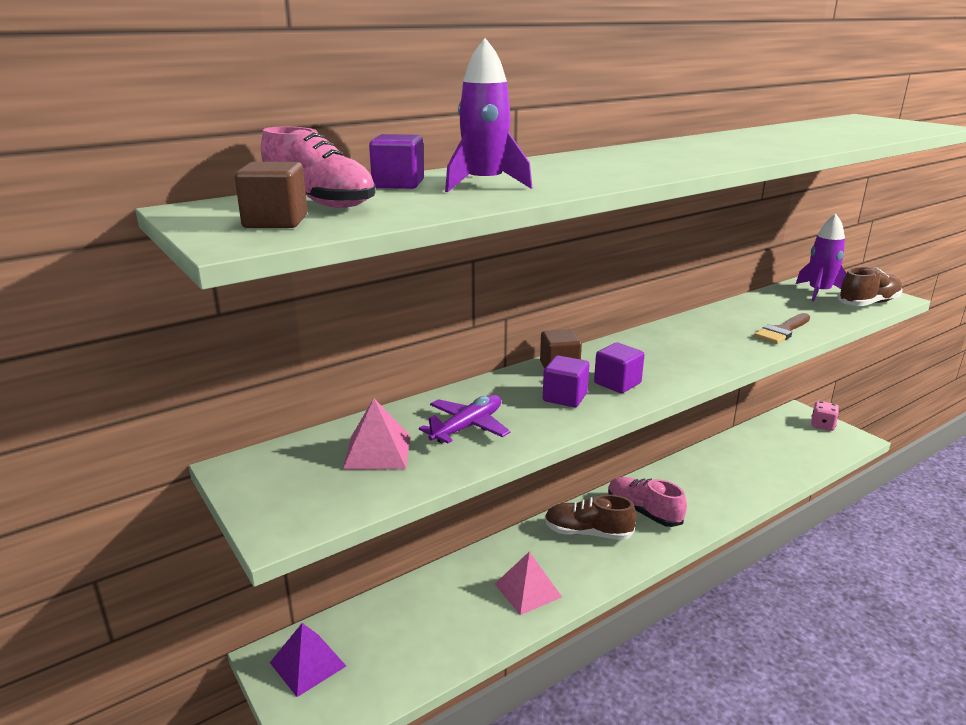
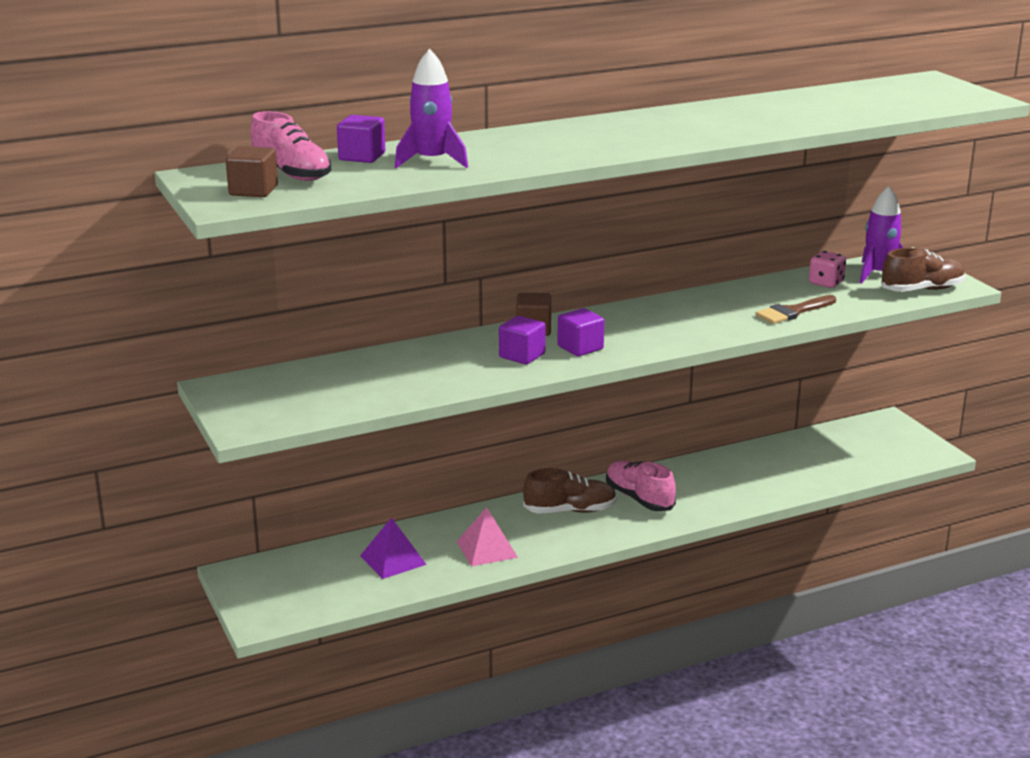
camera: 10 degrees right, 0 degrees up
purple pyramid [270,623,346,697] -> purple pyramid moved to [360,517,427,579]
pink pyramid [343,398,410,470] -> none
purple plane [419,395,511,443] -> none
brown shoe [545,494,637,540] -> brown shoe turned 150 degrees clockwise [523,468,617,513]
pink dice [811,401,839,431] -> pink dice moved to [809,251,846,288]

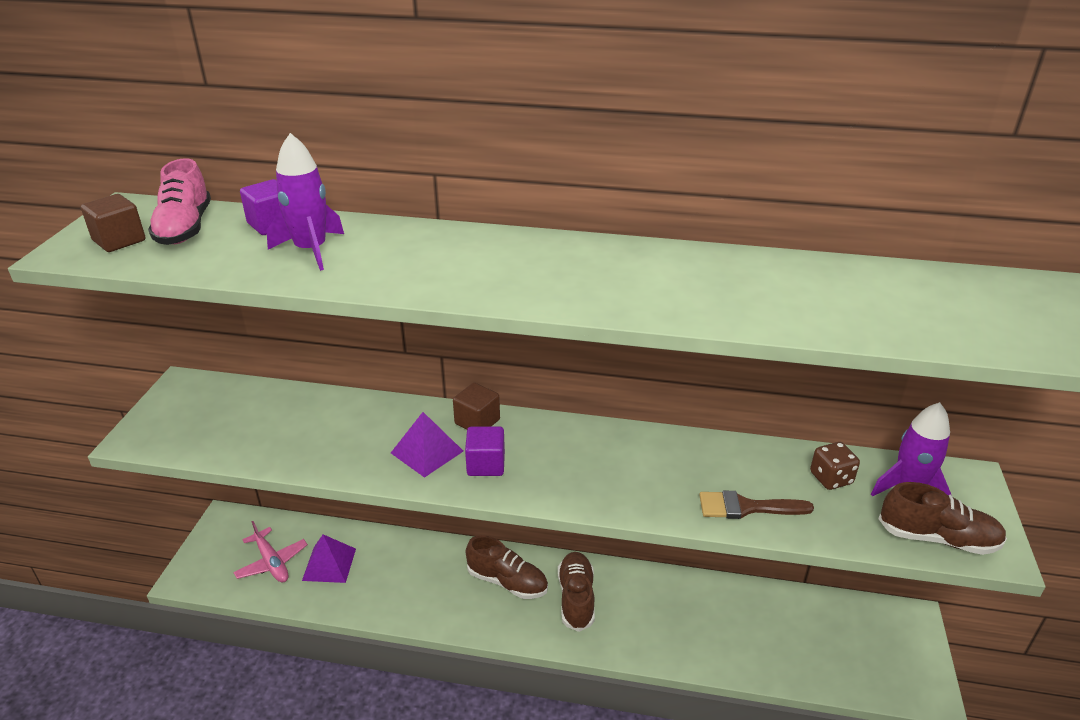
camera: 35 degrees right, 10 degrees up
pink pyramid [456,507,518,566] -> none
purple cube [499,316,546,365] -> purple pyramid [391,412,463,478]
pink shoe [606,460,676,512] -> brown shoe [558,552,595,632]
pink dice [809,251,846,288] -> brown dice [810,442,860,490]
none -> pink plane [233,521,308,583]

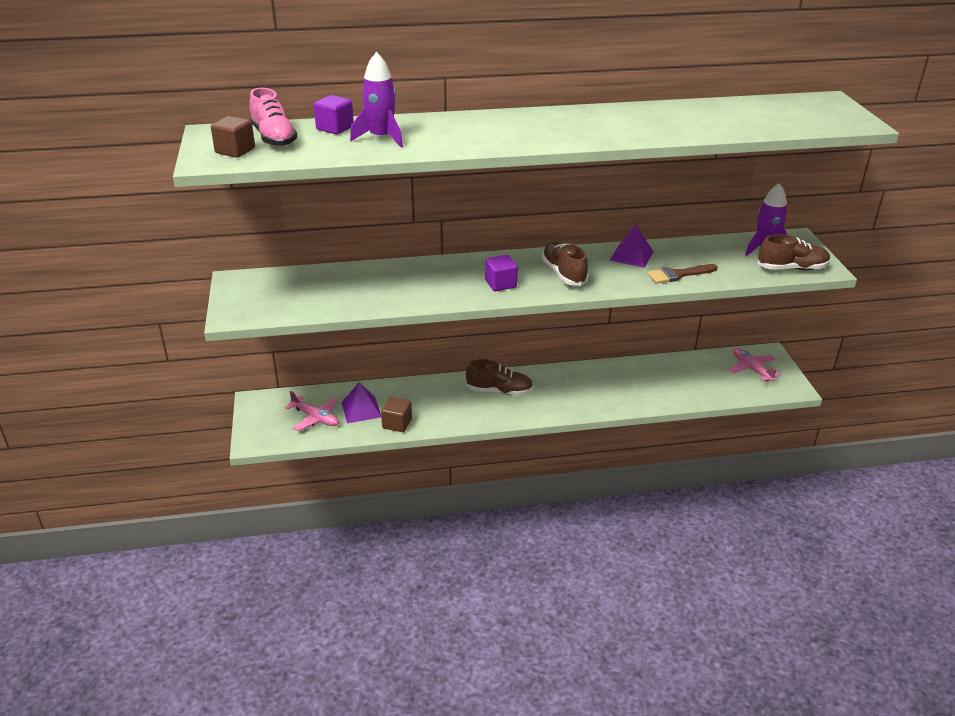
camera: 20 degrees left, 0 degrees up
purple pyramid [391,412,463,478] -> purple pyramid moved to [610,224,654,268]
brown cube [453,383,500,430] -> brown cube moved to [381,397,412,432]
brown shoe [558,552,595,632] -> brown shoe moved to [542,242,589,286]
brown dice [810,442,860,490] -> none
none -> pink plane [729,348,781,382]

